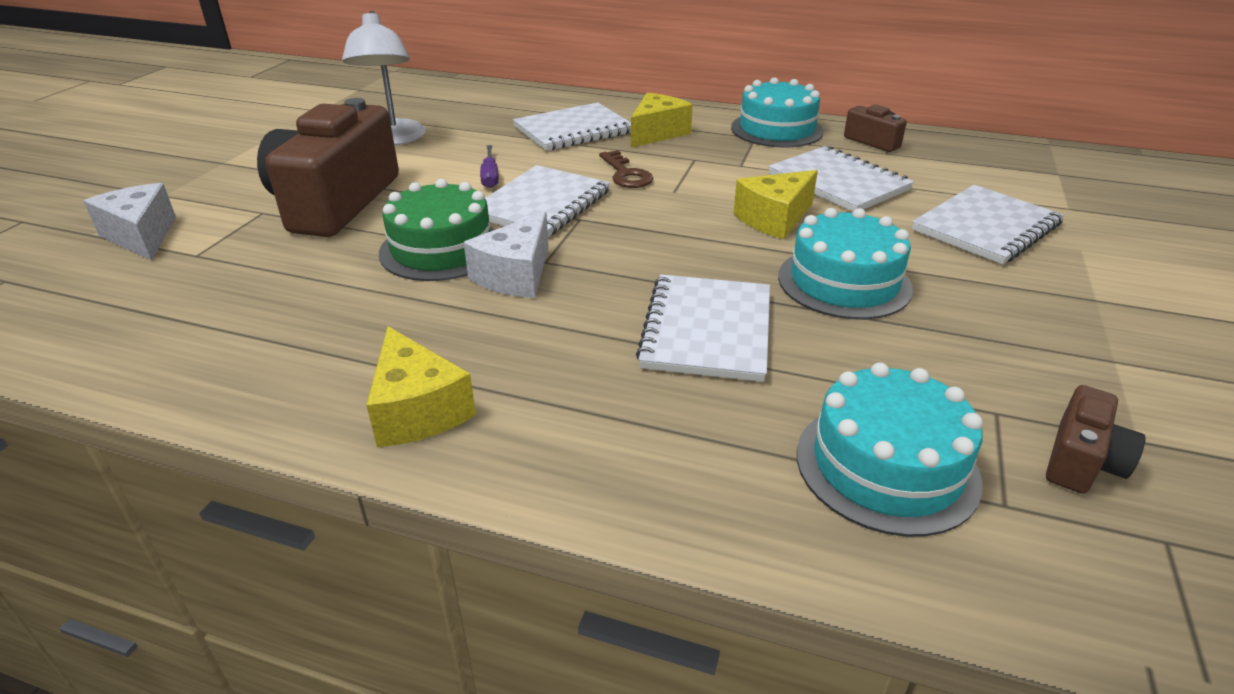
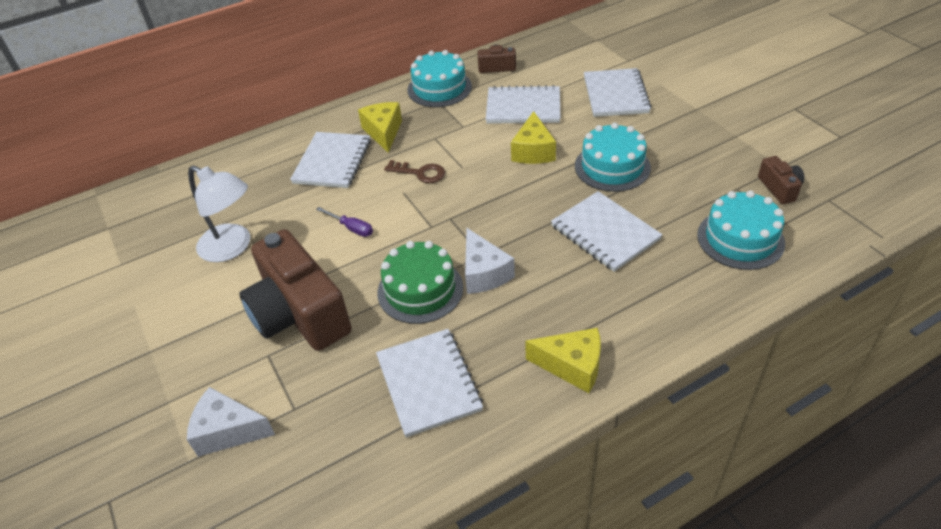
camera: 45 degrees left, 10 degrees up
white notebook [485,165,610,237] -> white notebook moved to [376,329,483,438]

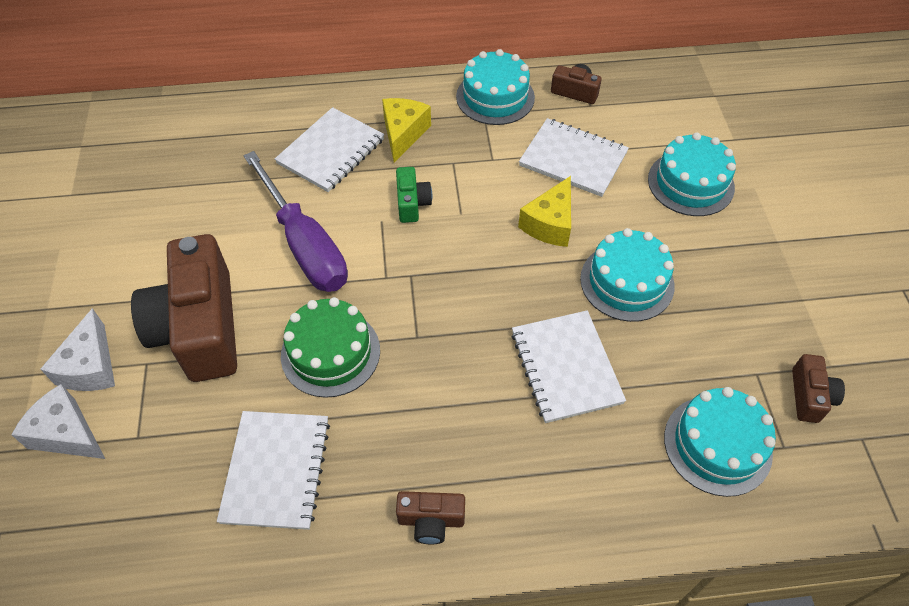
camera: 20 degrees right, 10 degrees up
white lamp [188,166,250,262] -> none
purple screwdriver [316,207,373,237] -> purple screwdriver [243,151,348,292], size x2.47
brown key [384,160,445,183] -> green camera [396,167,432,223]
white cheese [465,228,515,294] -> white cheese moved to [41,308,115,391]
yellow cheese [525,328,601,393] -> brown camera [396,491,465,545]
white notebook [584,68,652,117] -> turquoise cake [648,132,736,216]

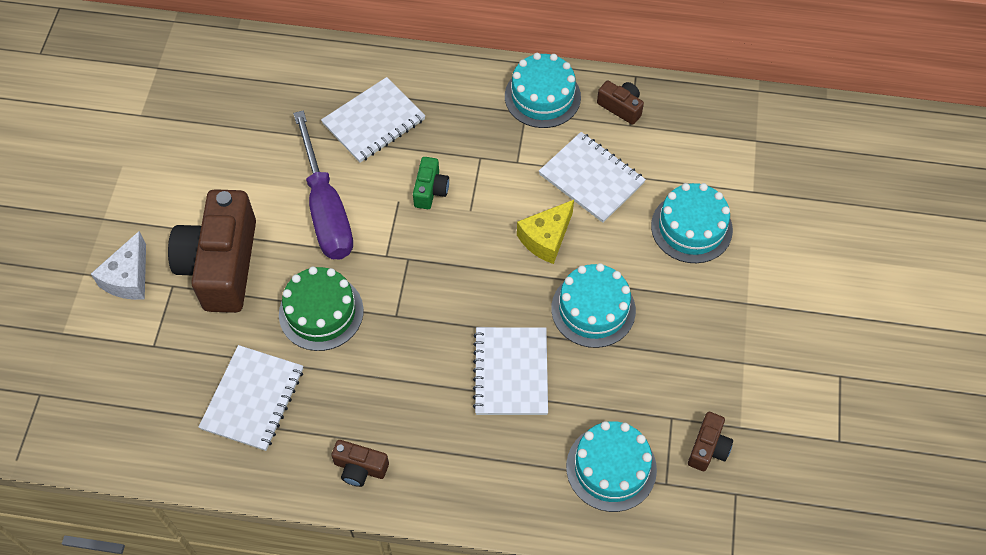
camera: 15 degrees right, 5 degrees up
white cheese [11,384,105,459] -> none
yellow cheese [382,98,431,162] -> none

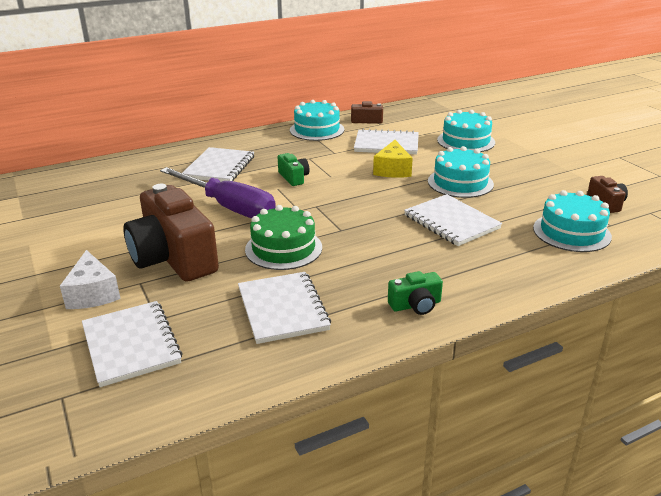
camera: 35 degrees left, 30 degrees down
brown camera [331,440,389,487] -> green camera [388,271,443,315]
none -> white notebook [82,301,183,387]

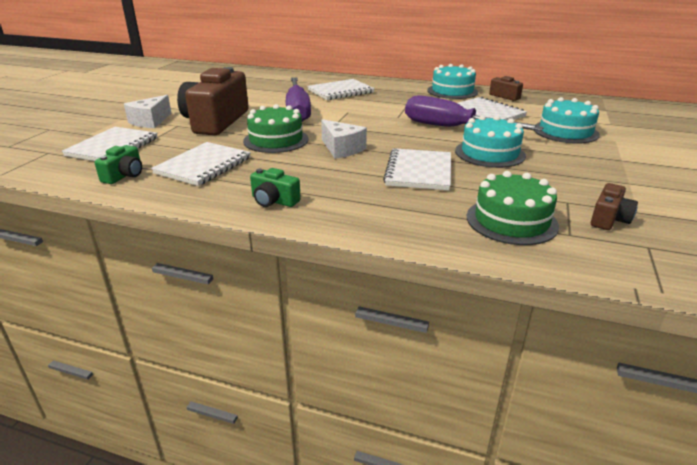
camera: 45 degrees right, 0 degrees up
green camera [278,153,310,186] -> green camera moved to [94,145,142,184]
yellow cheese [373,140,413,178] -> purple screwdriver [405,95,544,131]
turquoise cake [533,190,612,252] -> green cake [467,171,559,245]
none -> white cheese [321,119,367,159]

